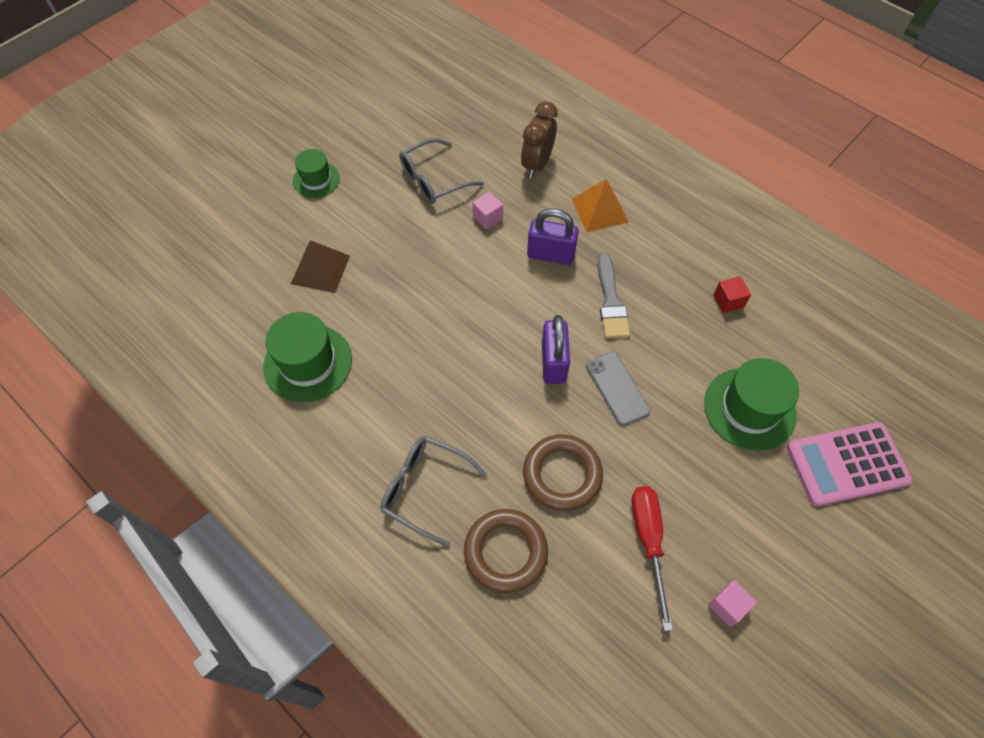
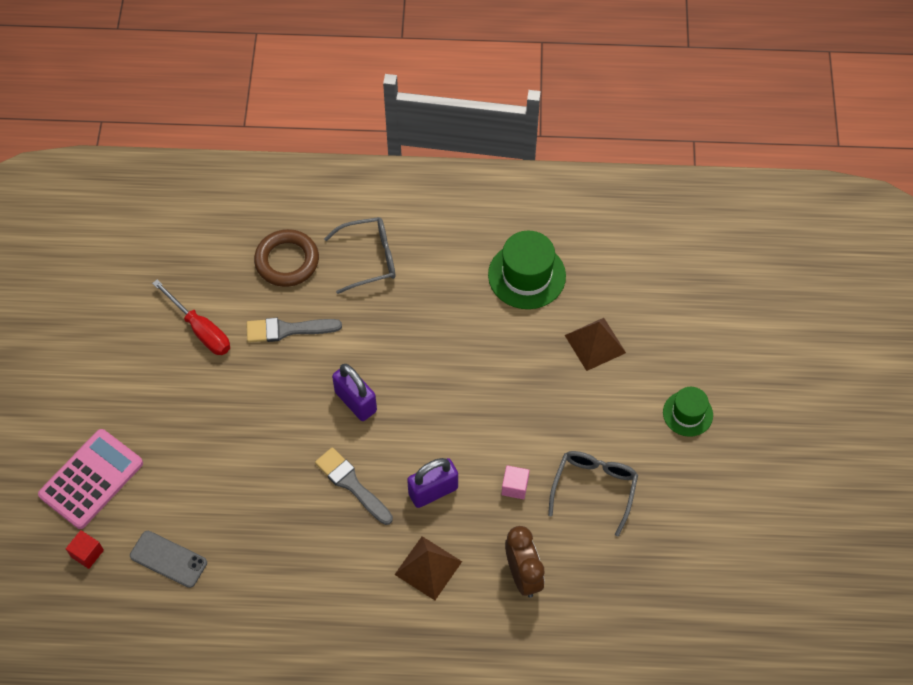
camera: 140 degrees right, 0 degrees up
brown ring [523,434,603,511] -> grey brush [246,318,342,343]
orange pyramid [572,179,628,232] -> brown pyramid [394,536,462,600]
grey phone [586,352,650,426] -> grey phone moved to [130,531,207,588]
green hat [704,358,799,451] -> none
pink cube [708,580,757,627] -> none
red cube [713,276,751,313] -> red cube moved to [66,530,104,569]

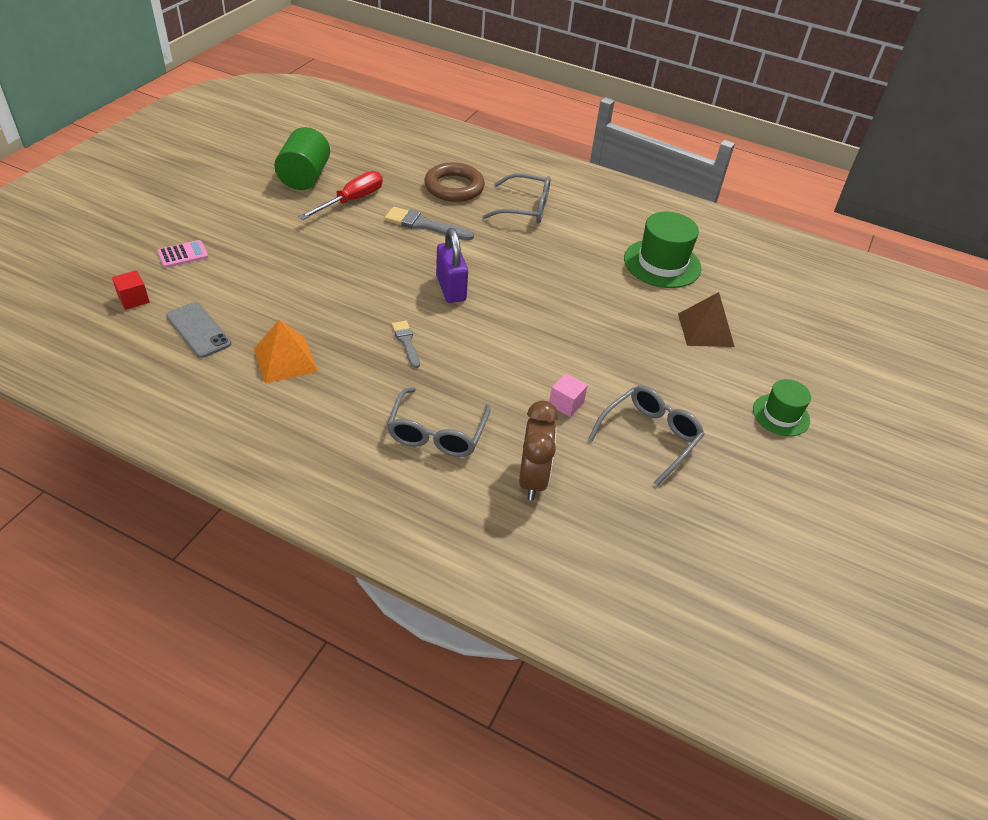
camera: 20 degrees right, 15 degrees down
pink calculator [38,429,143,529] -> pink calculator [157,240,208,268], size x0.48
red screwdriver [152,280,230,355] -> red screwdriver turned 120 degrees counterclockwise [299,171,383,220]
grey brush [315,447,393,525] -> grey brush [392,321,420,368], size x0.63
brown pyramid [394,536,462,600] -> grey glasses [387,387,491,457]
purple padlock [407,458,458,508] -> none
none -> orange pyramid [254,320,318,384]
none -> green cylinder [274,127,330,190]

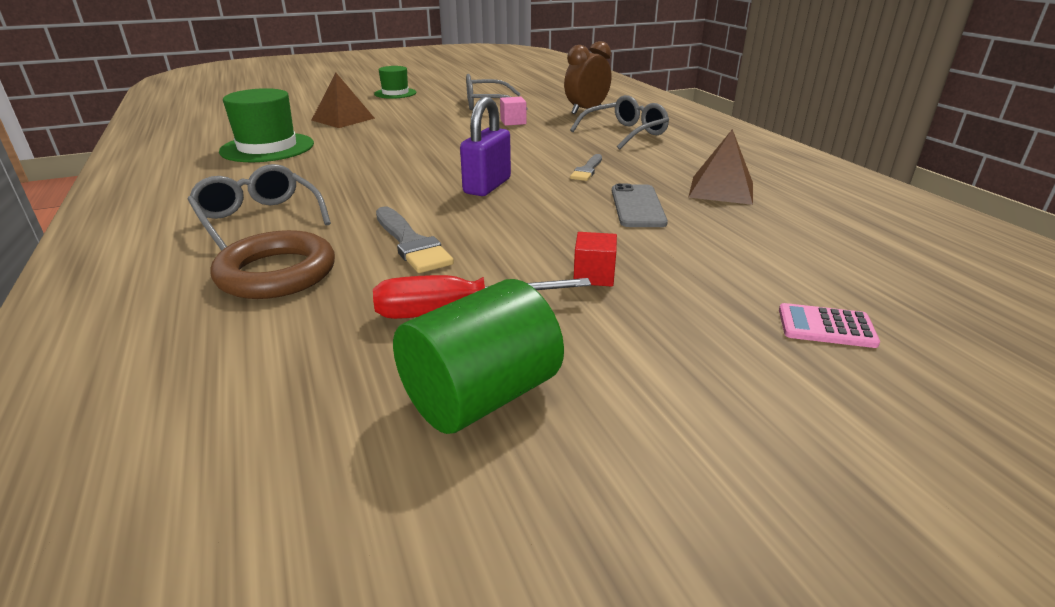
camera: 135 degrees left, 15 degrees down
red cube [112,270,150,310] -> red cube moved to [574,232,617,287]
grey phone [166,302,232,358] -> grey phone moved to [612,184,668,227]
orange pyramid [254,320,318,384] -> brown pyramid [688,129,753,205]

